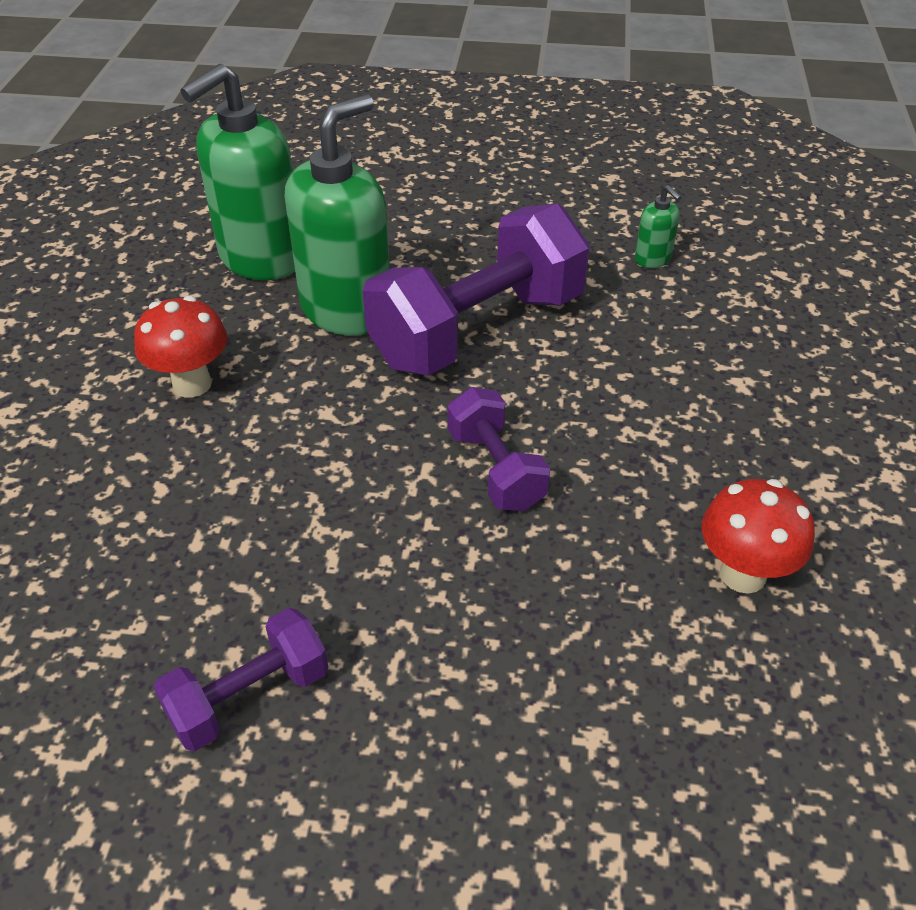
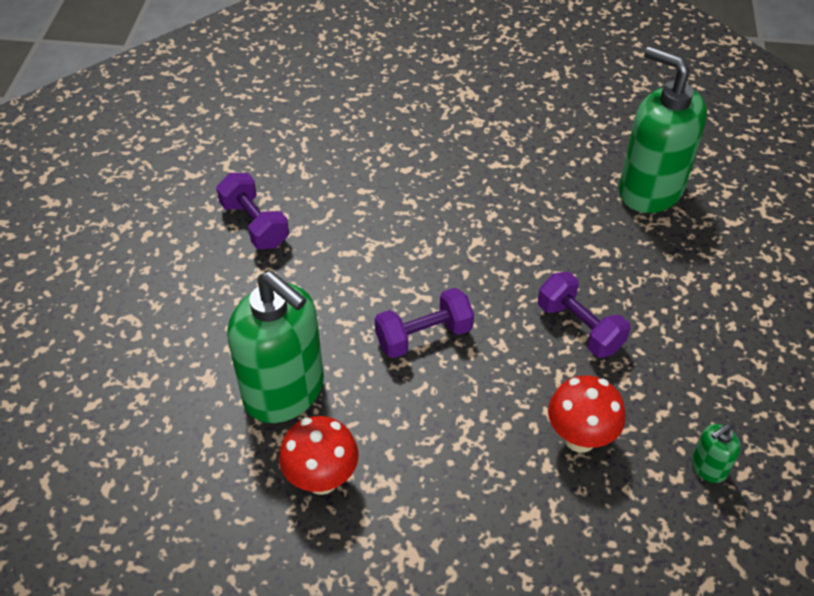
camera: 90 degrees right, 5 degrees up
red mushroom [134,296,228,398] -> red mushroom moved to [548,375,626,453]
green soap dispenser [285,95,390,336] -> green soap dispenser moved to [227,271,324,423]
purple dumbbell [363,204,590,376] -> purple dumbbell [538,272,630,358], size x0.52

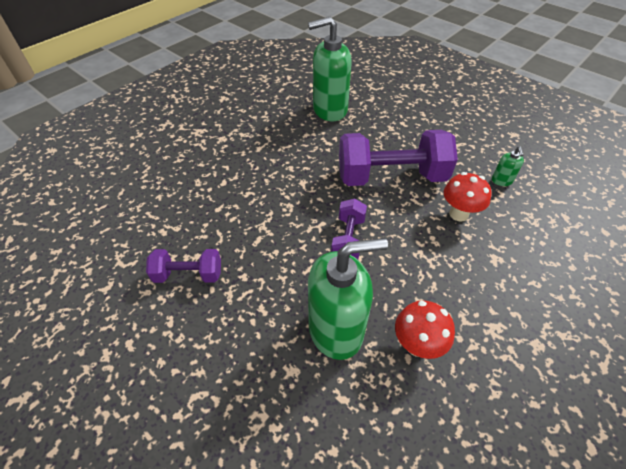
camera: 55 degrees left, 0 degrees up
purple dumbbell [538,272,630,358] -> purple dumbbell [339,130,458,186], size x1.93

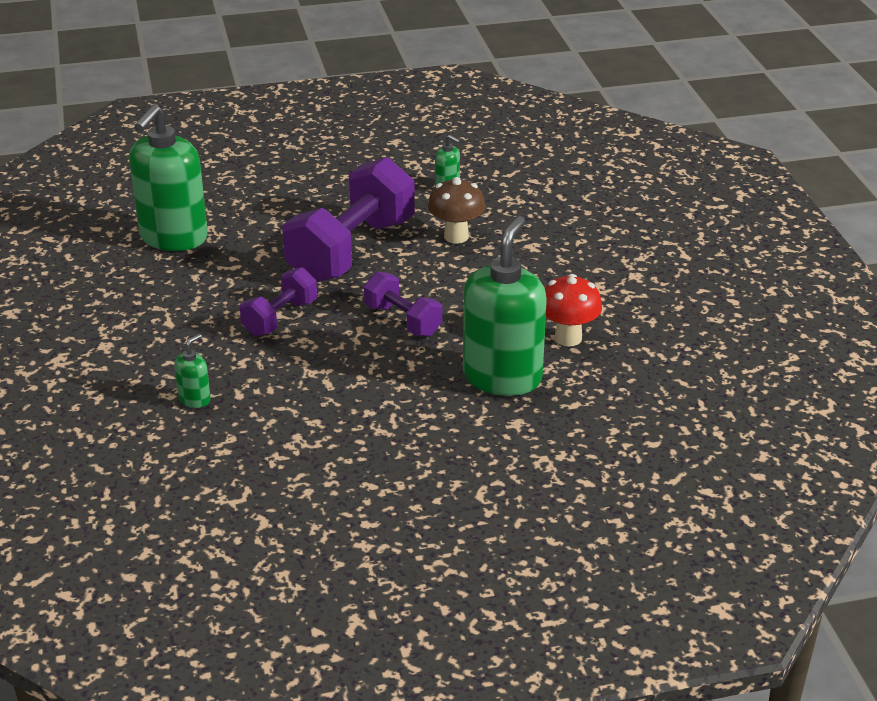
camera: 55 degrees left, 15 degrees down
purple dumbbell [146,249,221,283] -> purple dumbbell moved to [240,267,317,336]
red mushroom [444,172,492,222] -> brown mushroom [428,177,485,244]
none -> green soap dispenser [174,334,211,408]

